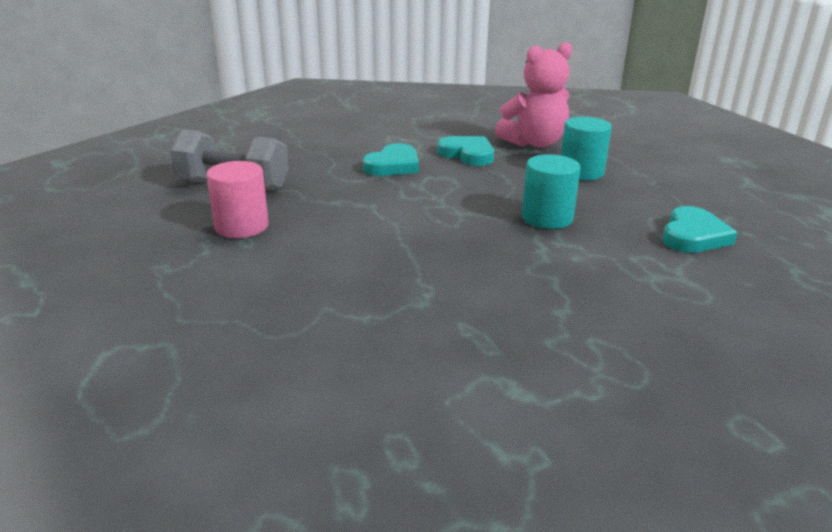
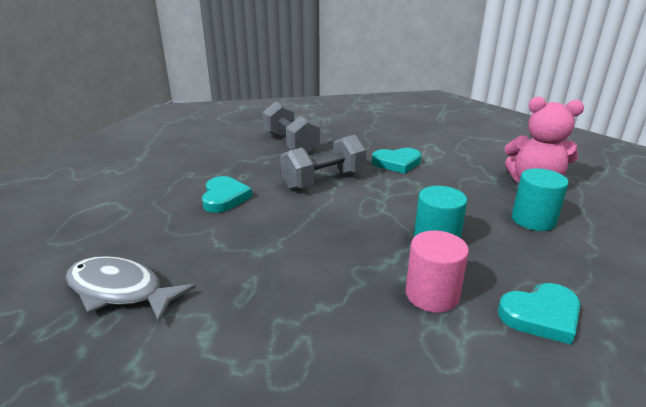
camera: 45 degrees right, 0 degrees up
pink cylinder [206,161,268,238] -> pink cylinder moved to [406,230,469,313]
turquoise heart [437,136,494,166] -> turquoise heart moved to [202,176,252,213]
none -> grey fish [66,256,196,323]
none -> grey dumbbell [280,135,367,190]

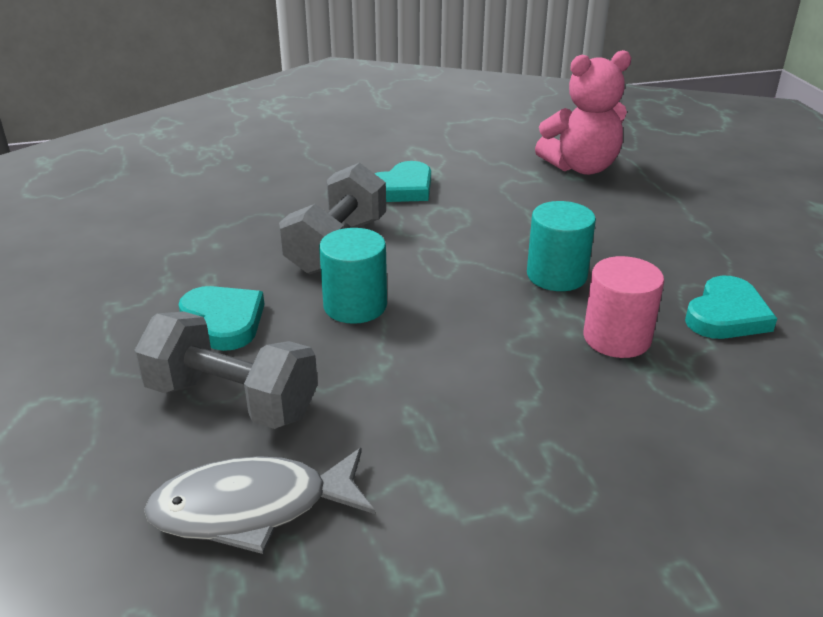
camera: 35 degrees left, 5 degrees up
grey dumbbell [262,101,320,153] -> grey dumbbell moved to [135,311,318,429]
turquoise cylinder [512,168,569,231] -> turquoise cylinder moved to [319,228,387,324]

